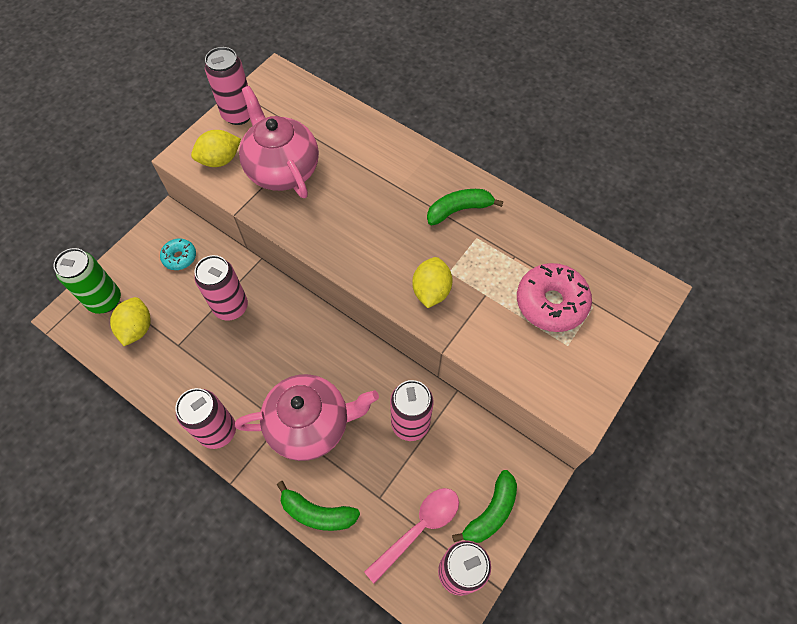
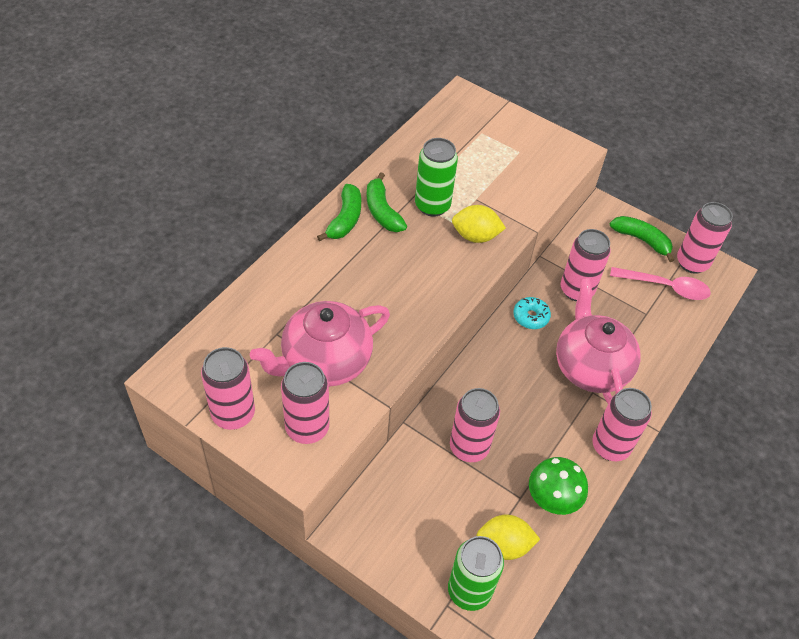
camera: 95 degrees left, 10 degrees down
turquoise donut [160,238,196,270] -> turquoise donut moved to [513,297,551,329]
yellow lemon [191,130,241,167] -> pink can [281,362,330,444]
green banana [277,481,360,531] -> green banana moved to [317,184,361,242]
pink spoon [364,488,459,584] -> pink spoon turned 150 degrees clockwise [610,267,711,300]
pink donut [517,263,592,332] -> none
none -> green can [415,138,458,217]
none -> green mushroom [529,457,588,515]

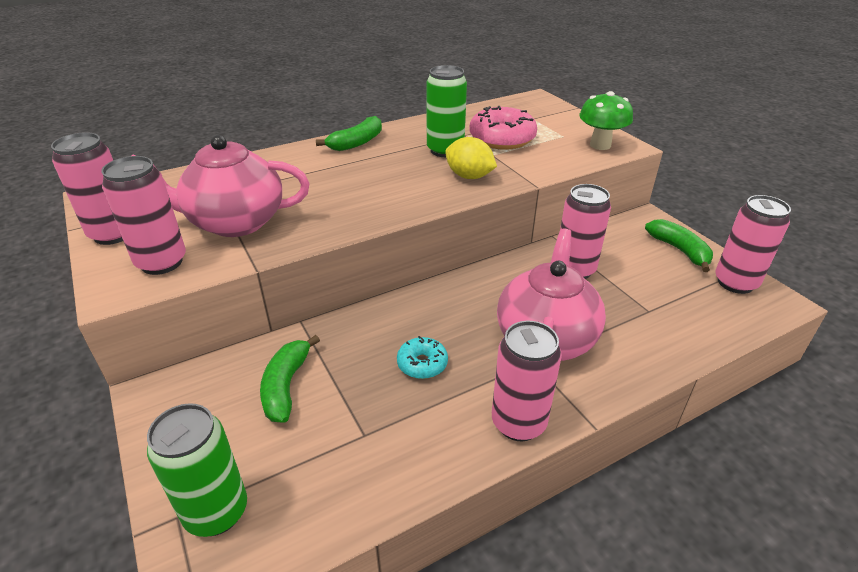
camera: 30 degrees right, 15 degrees down
green banana [367,172,407,232] -> green banana moved to [260,335,320,423]
pink can [450,388,500,462] -> none
yellow lemon [476,515,540,560] -> none
turquoise donut [513,297,551,329] -> turquoise donut moved to [397,336,448,379]
green mushroom [529,457,588,515] -> green mushroom moved to [579,91,633,150]
pink spoon [610,267,711,300] -> none
none -> pink donut [469,106,537,150]

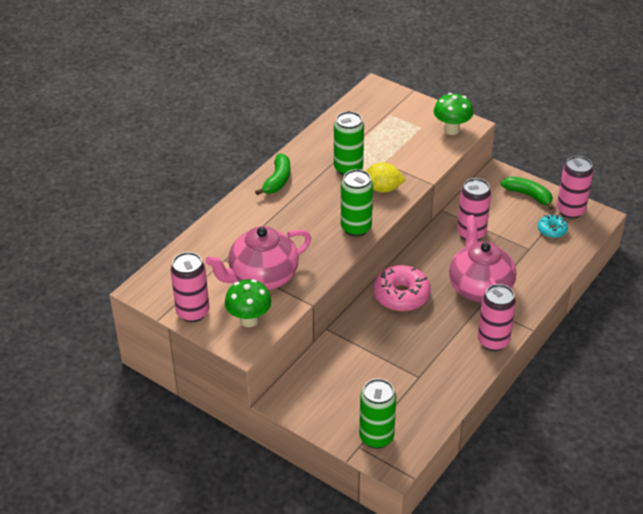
camera: 25 degrees left, 5 degrees up
pink can [101,156,186,275] -> green mushroom [225,279,272,327]
green banana [260,335,320,423] -> none
turquoise donut [397,336,448,379] -> turquoise donut moved to [538,215,568,238]
pink donut [469,106,537,150] -> pink donut moved to [373,265,431,311]
none -> green can [341,169,373,237]

